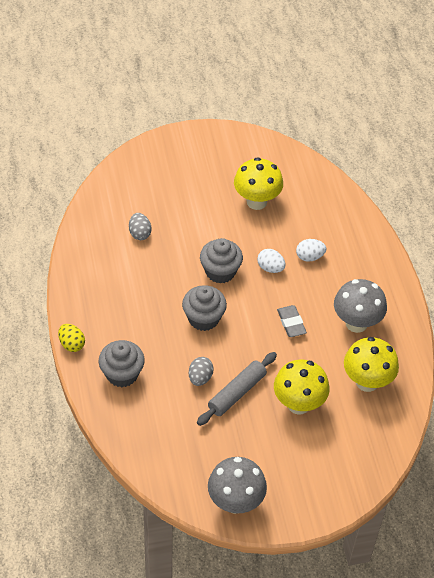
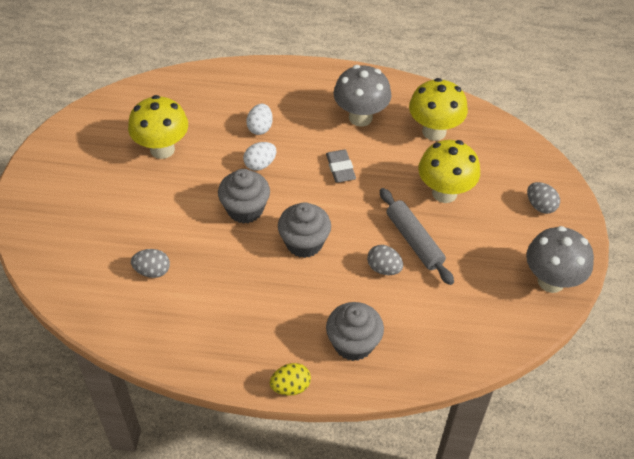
camera: 70 degrees left, 0 degrees up
grey eraser [277,305,307,337] -> grey eraser turned 75 degrees clockwise [326,149,356,183]
none -> grey egg [527,182,560,214]

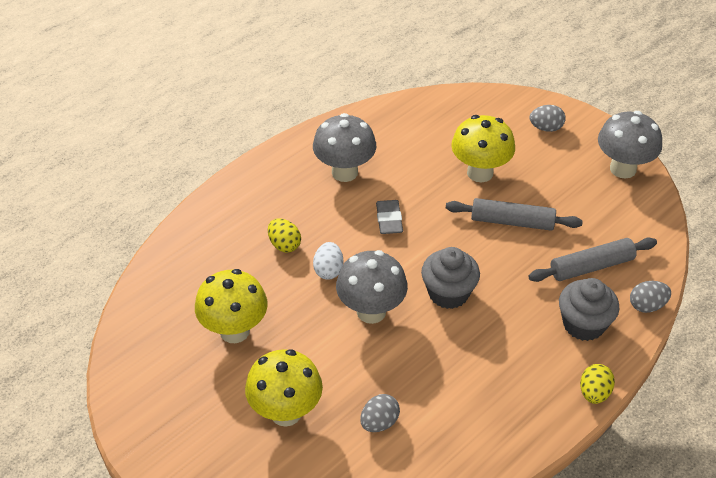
camera: 50 degrees left, 5 degrees down
grey cupcake [218,169,270,224] -> grey mushroom [336,250,408,324]
white egg [246,104,273,135] -> yellow egg [268,218,301,253]
grey eraser [326,149,356,183] -> grey eraser turned 60 degrees clockwise [376,200,403,234]
grey egg [367,245,403,275] -> grey egg moved to [630,281,671,313]
yellow mushroom [409,78,468,141] -> yellow mushroom moved to [245,349,323,427]
none -> grey rolling pin [528,238,657,282]

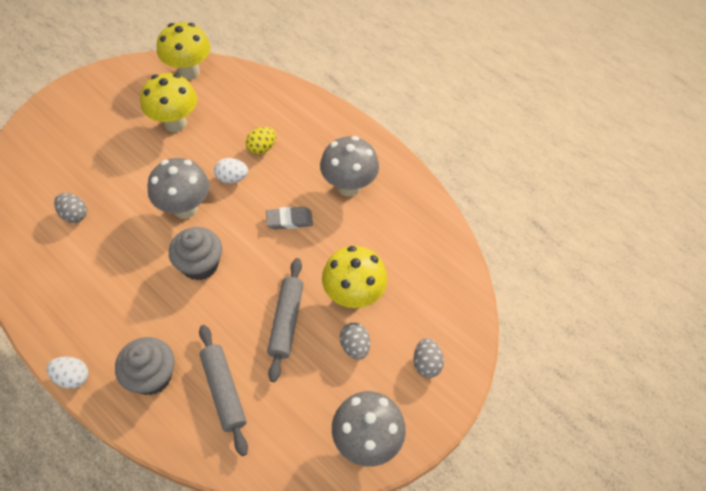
camera: 85 degrees right, 10 degrees up
yellow mushroom [245,349,323,427] -> yellow mushroom moved to [157,22,210,80]
yellow egg [580,364,615,404] -> white egg [47,356,88,389]
grey egg [630,281,671,313] -> grey egg moved to [340,322,370,360]

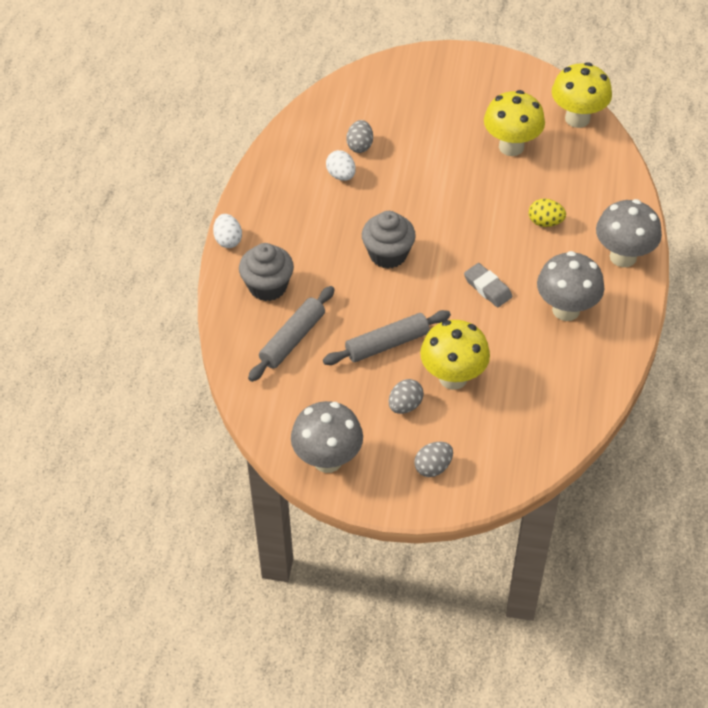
camera: 60 degrees right, 5 degrees down
grey mushroom [147,158,209,219] -> grey mushroom moved to [596,199,662,267]
white egg [214,158,248,184] -> white egg moved to [326,150,356,181]

